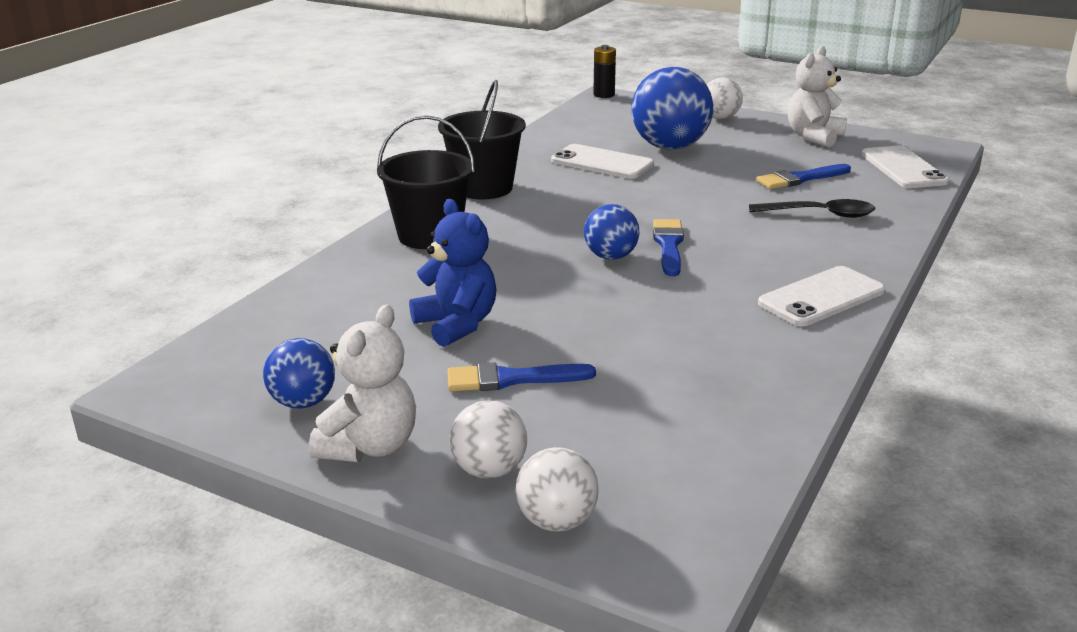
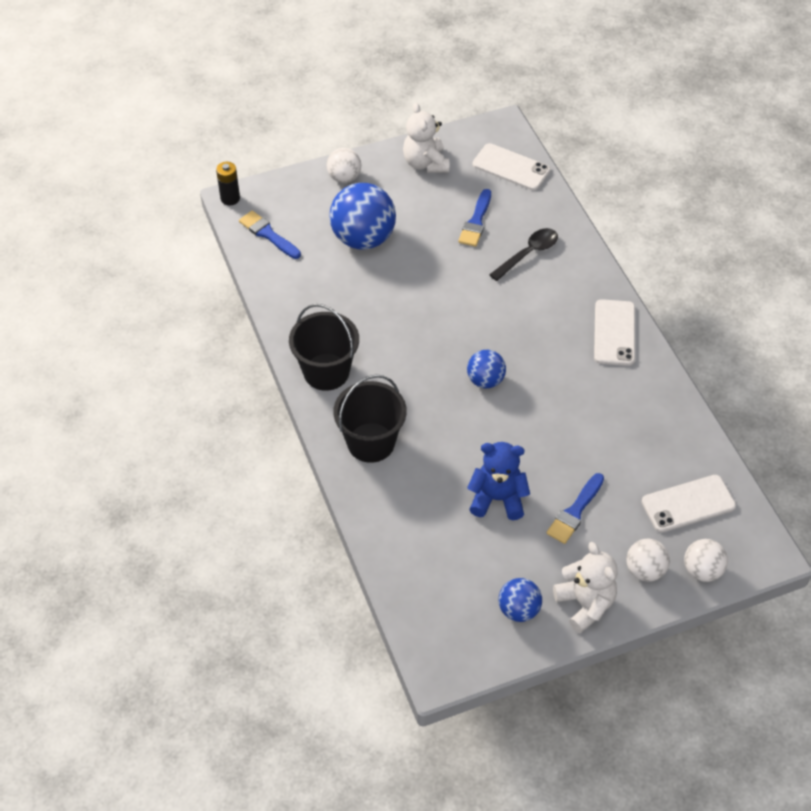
camera: 50 degrees left, 25 degrees up
white phone [551,144,654,179] -> white phone moved to [642,475,736,533]
blue brush [653,219,684,276] -> blue brush moved to [239,211,301,259]

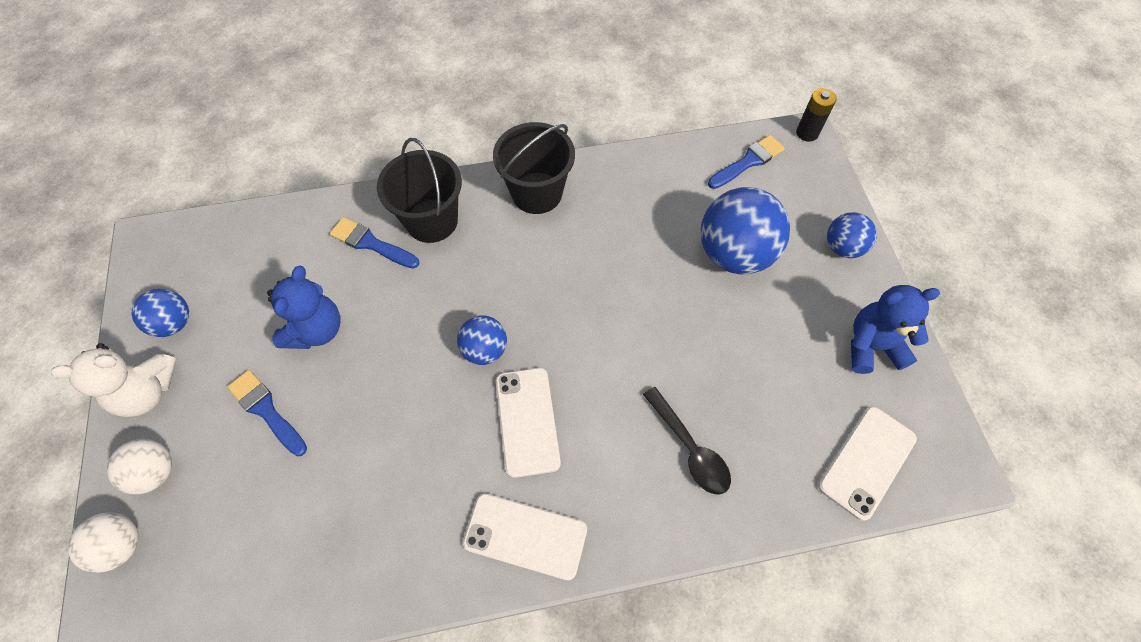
camera: 100 degrees right, 10 degrees up
white ball [327,148,361,183] -> blue ball [827,212,877,258]
white teddy bear [403,103,449,173] -> blue teddy bear [851,285,940,374]
blue brush [458,189,491,247] -> blue brush moved to [330,217,419,269]
white phone [642,475,736,533] -> white phone moved to [496,368,561,478]

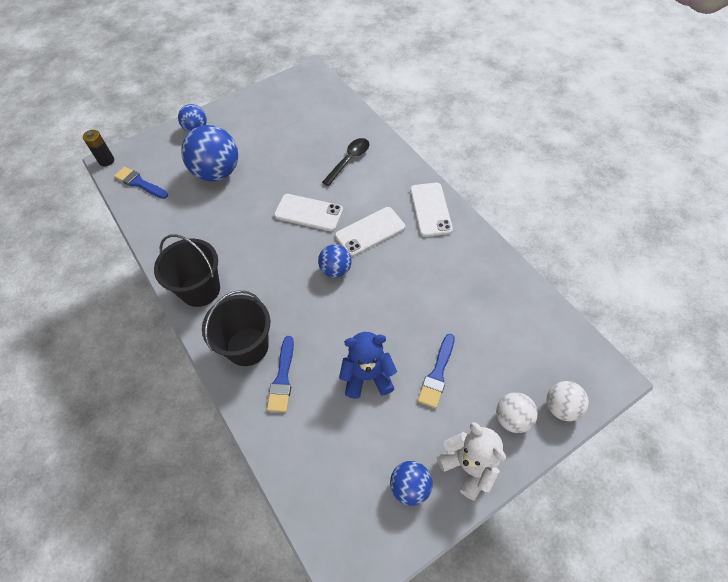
camera: 110 degrees left, 5 degrees down
white phone [818,406,917,521] -> white phone moved to [274,194,343,231]
blue teddy bear [851,285,940,374] -> none

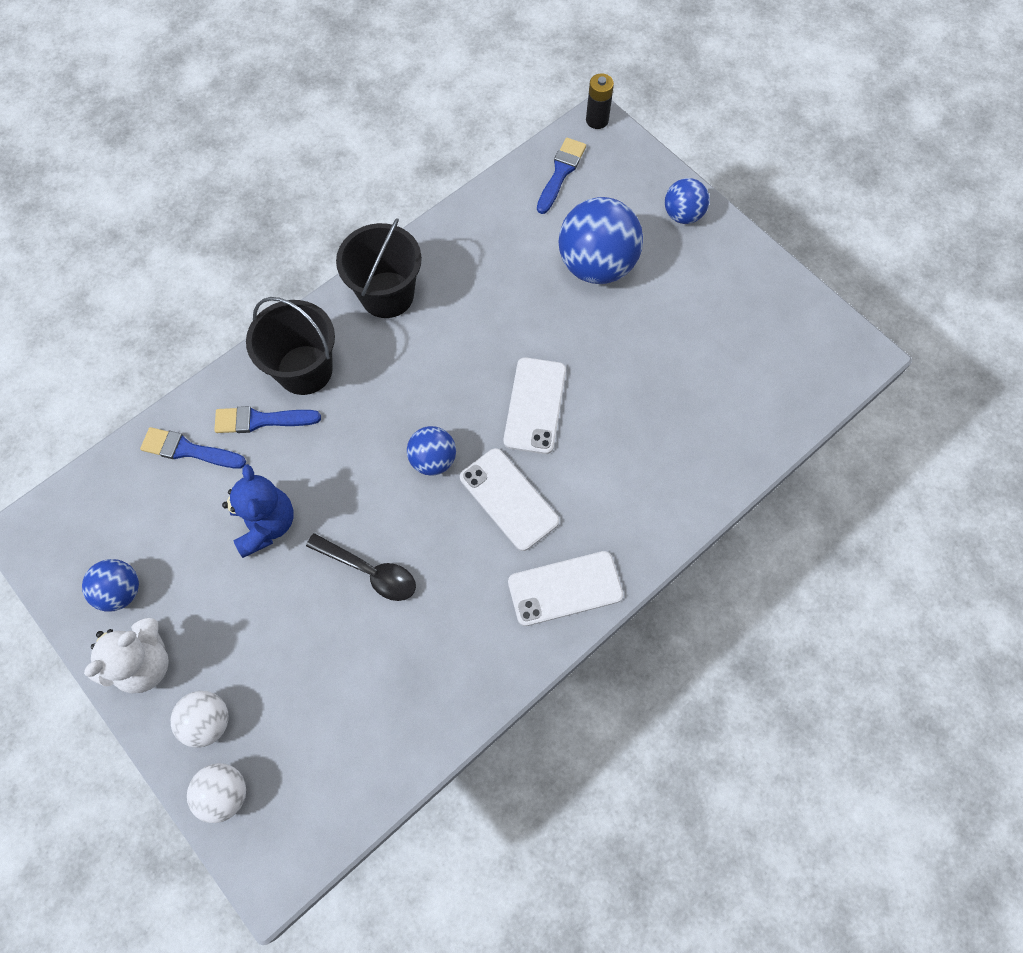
camera: 80 degrees right, 10 degrees up
black spoon [322,138,369,186] -> black spoon moved to [306,533,416,601]
blue brush [418,334,455,408] -> blue brush moved to [140,427,246,468]

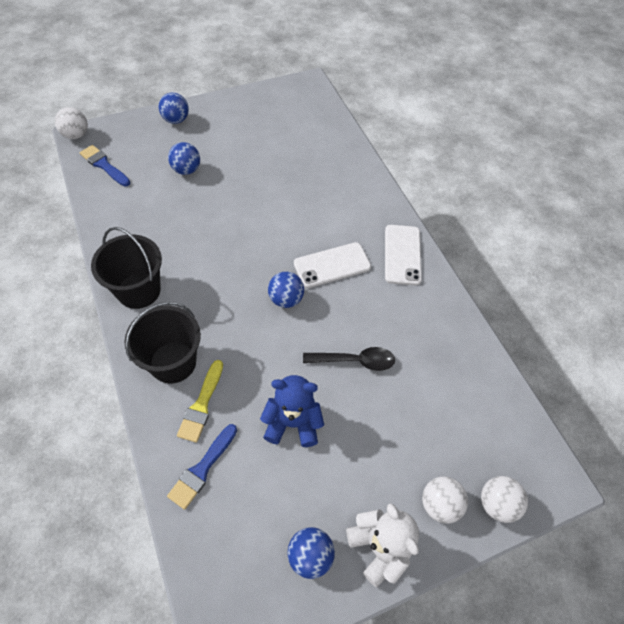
camera: 75 degrees left, 10 degrees down
blue brush [214,406,321,433] -> yellow brush [177,360,223,443]
black spoon [306,533,416,601] -> black spoon turned 45 degrees clockwise [303,347,395,371]
white phone [503,358,566,454] -> none
blue ball [558,197,643,284] -> blue ball [168,142,200,175], size x0.55
black battery [586,73,614,129] -> white ball [55,107,88,139]

